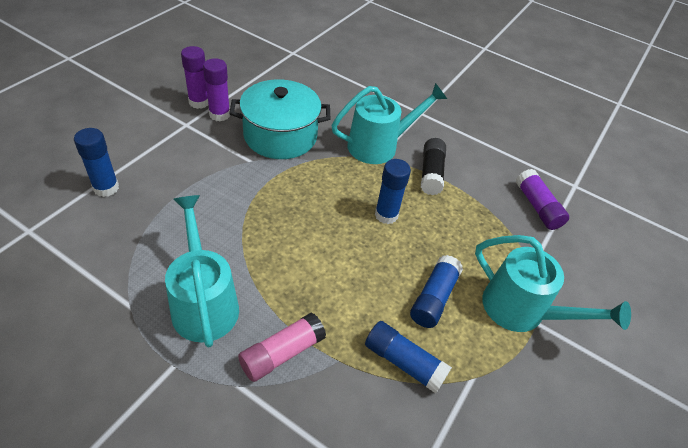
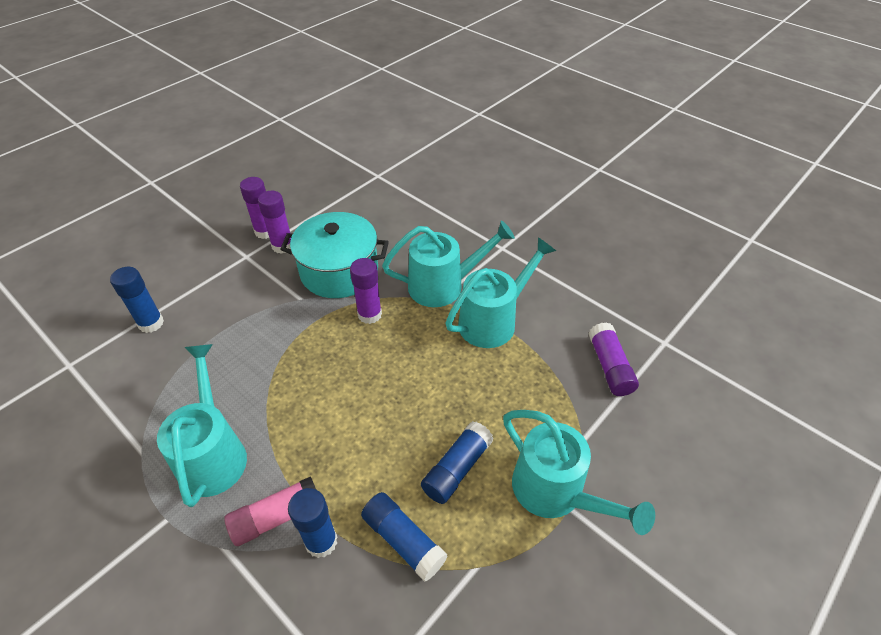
camera: 15 degrees right, 0 degrees up
blue glue stick [375,159,411,224] -> blue glue stick moved to [288,488,337,558]
black glue stick [421,138,446,195] -> turquoise watering can [445,237,556,348]
none -> purple glue stick [350,258,382,324]

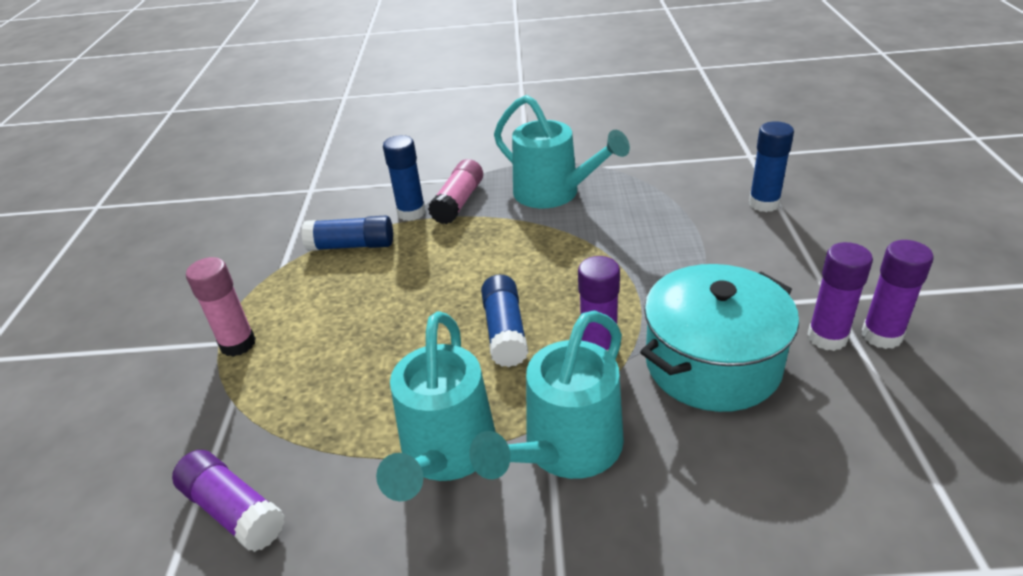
camera: 140 degrees right, 10 degrees down
blue glue stick [421,421,494,504] -> blue glue stick moved to [481,275,529,367]
turquoise watering can [503,410,655,535] -> pink glue stick [186,257,256,357]

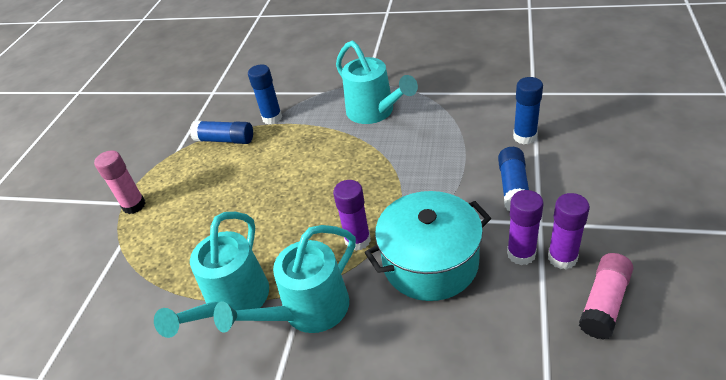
camera: 15 degrees right, 5 degrees up
purple glue stick [172,450,285,552] -> none
pink glue stick [428,159,483,224] -> pink glue stick moved to [579,253,633,340]
blue glue stick [481,275,529,367] -> blue glue stick moved to [498,147,529,211]

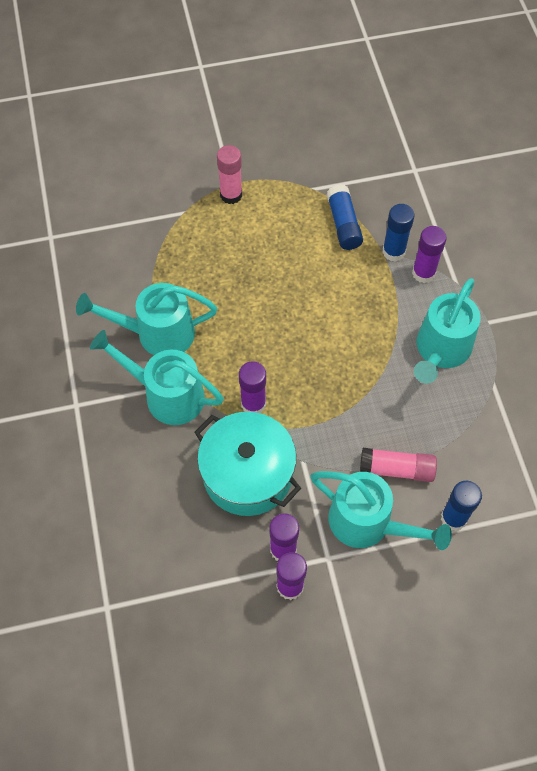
camera: 60 degrees right, 20 degrees up
blue glue stick [498,147,529,211] -> turquoise watering can [311,471,452,550]
pink glue stick [579,253,633,340] -> pink glue stick moved to [360,448,437,482]
none -> purple glue stick [412,226,447,283]

